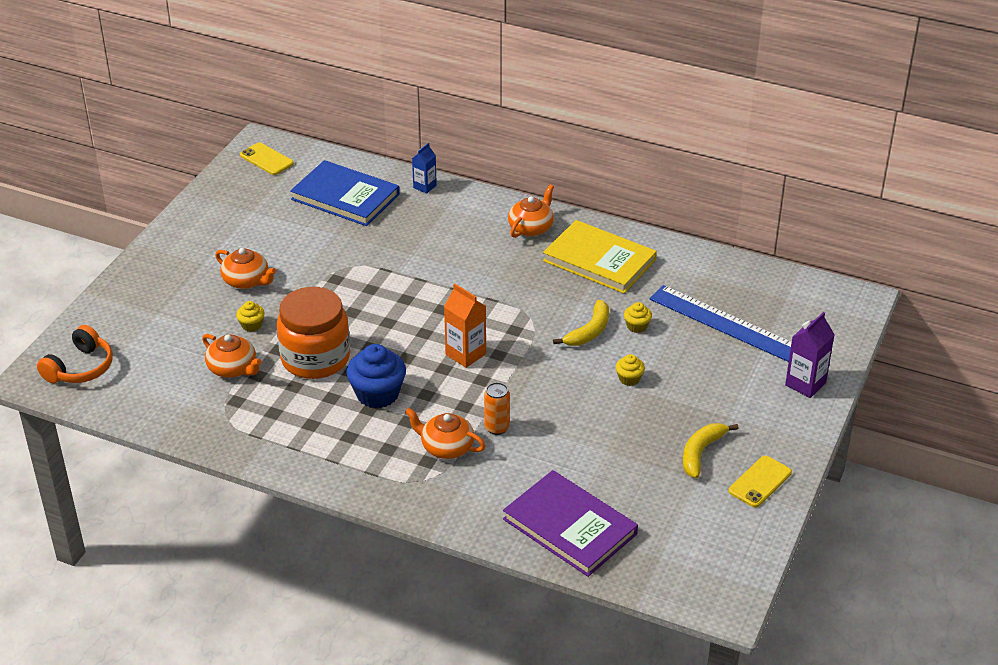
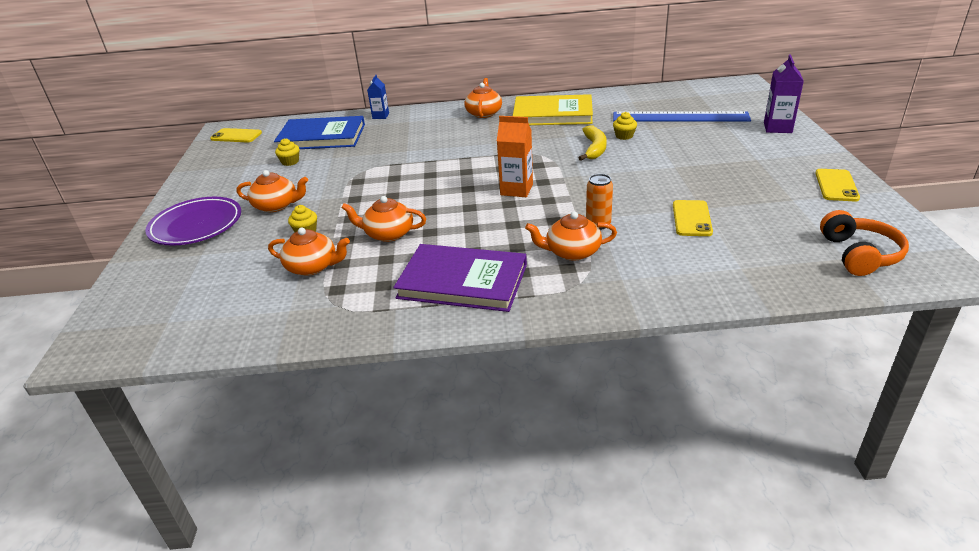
camera: 25 degrees left, 5 degrees down
orange headphones [37,325,113,383] -> orange headphones moved to [820,210,909,276]
orange jar [277,287,350,379] -> orange teapot [341,196,426,242]
blue cupcake [346,344,406,409] -> none
purple book [503,470,638,577] -> purple book moved to [393,244,527,312]
yellow cupcake [616,354,645,386] -> yellow cupcake moved to [275,138,299,166]
yellow banana [683,423,739,478] -> none
none -> purple plate [145,197,241,246]
none -> yellow phone [673,200,713,236]

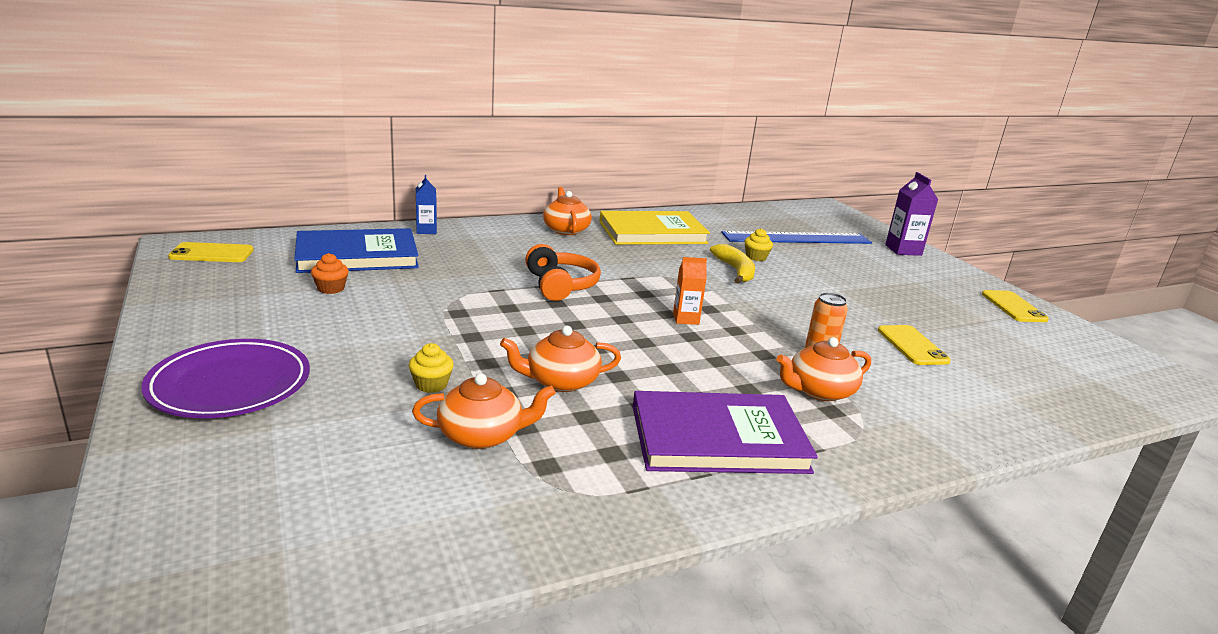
camera: 25 degrees left, 10 degrees down
orange teapot [236,170,308,212] -> none
yellow cupcake [275,138,299,166] -> orange cupcake [311,253,349,294]
orange carton [497,116,533,197] -> orange carton [673,257,707,325], size x0.65
orange headphones [820,210,909,276] -> orange headphones moved to [525,244,601,301]

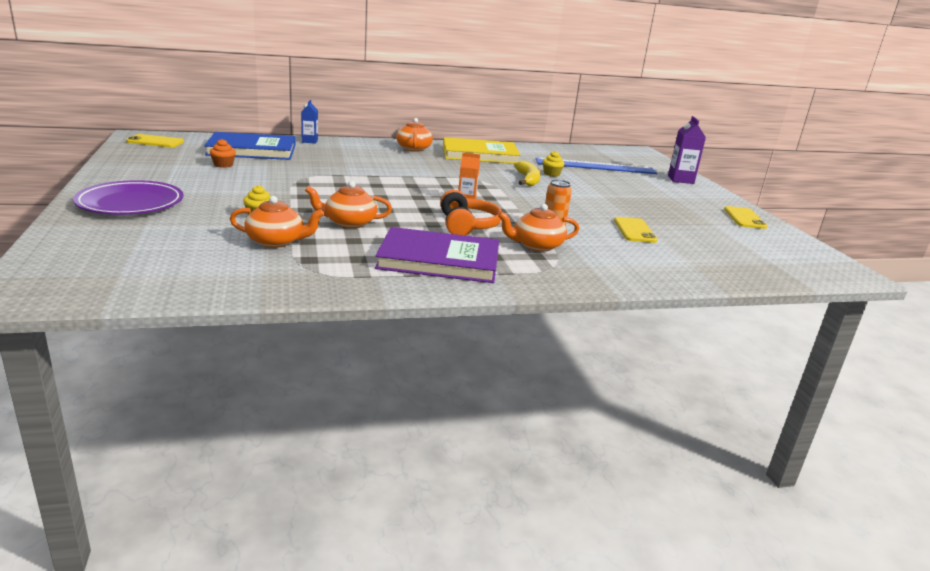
camera: 10 degrees right, 0 degrees up
orange headphones [525,244,601,301] -> orange headphones moved to [440,190,501,236]

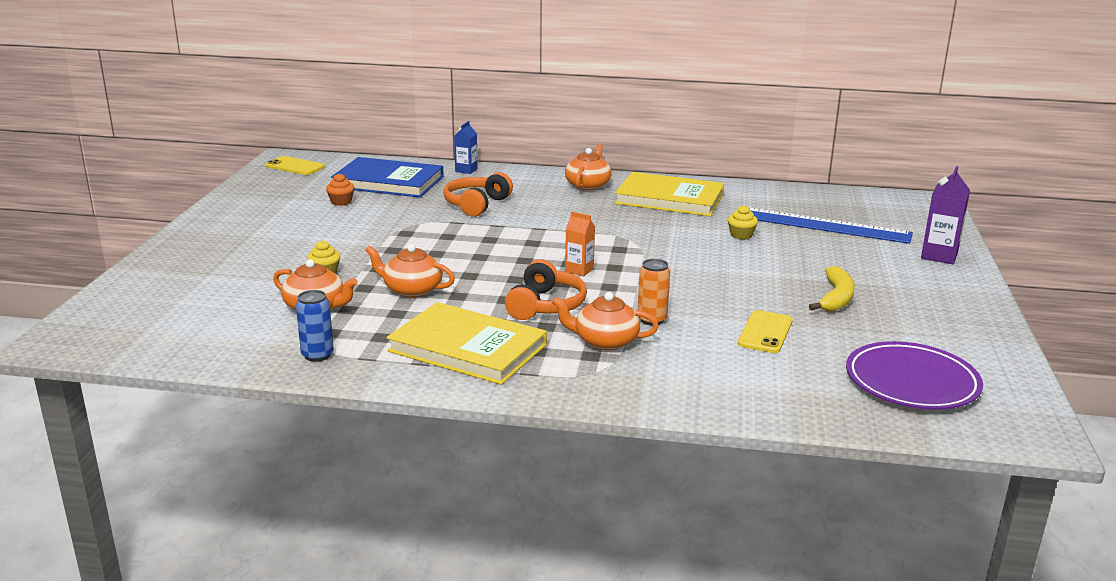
camera: 25 degrees right, 0 degrees up
purple plate [73,180,184,215] -> purple plate moved to [846,341,983,410]
purple book [375,227,499,283] -> yellow book [387,302,547,385]
yellow banana [514,161,541,186] -> yellow banana moved to [809,266,855,312]
yellow phone [724,206,767,229] -> none
none -> blue can [296,290,334,362]
none -> orange headphones [443,172,513,217]

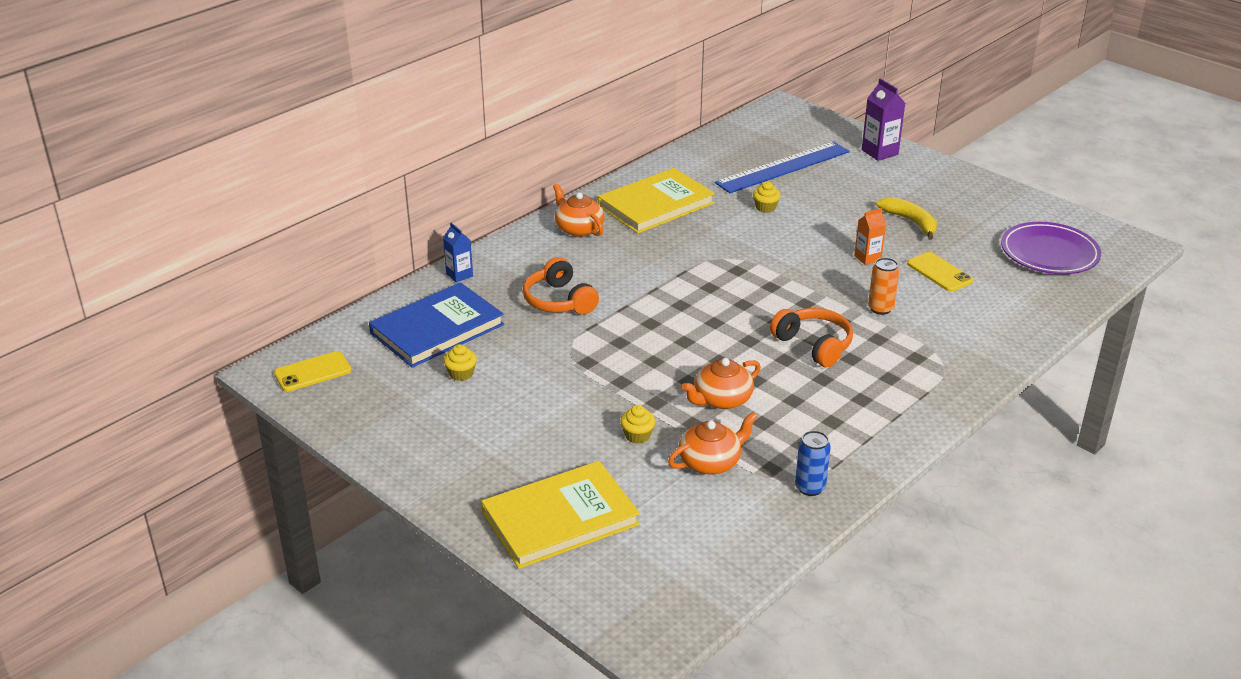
camera: 55 degrees left, 10 degrees up
orange cupcake [326,173,355,206] -> yellow cupcake [444,344,477,381]
yellow book [387,302,547,385] -> yellow book moved to [481,461,640,569]
orange teapot [552,292,659,350] -> none
orange carton [565,211,595,276] -> orange carton moved to [854,208,886,265]

